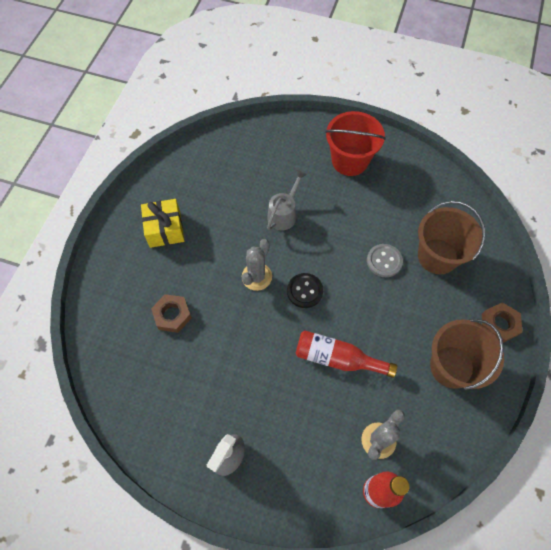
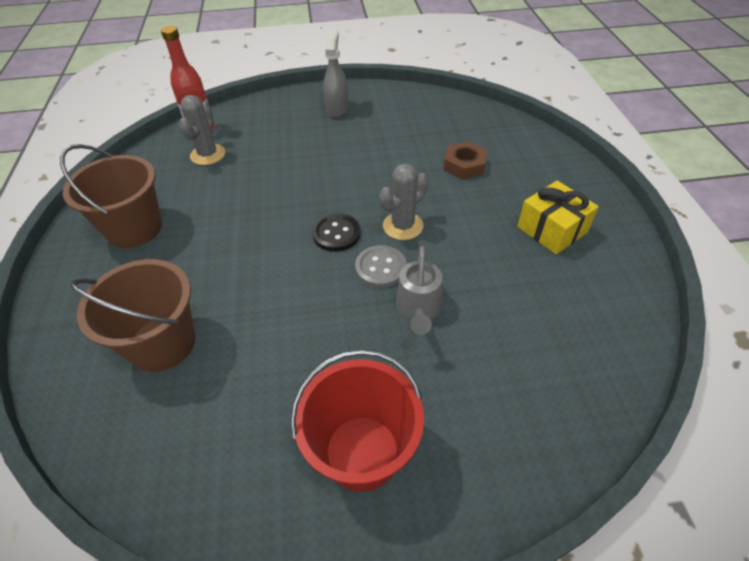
camera: 155 degrees right, 15 degrees down
grey cactus [242,239,272,291] -> grey cactus turned 45 degrees clockwise [379,163,428,240]
red bottle [296,331,397,378] -> none
grey button [367,244,403,277] -> grey button moved to [355,245,406,288]
brown nut [482,302,523,343] -> none

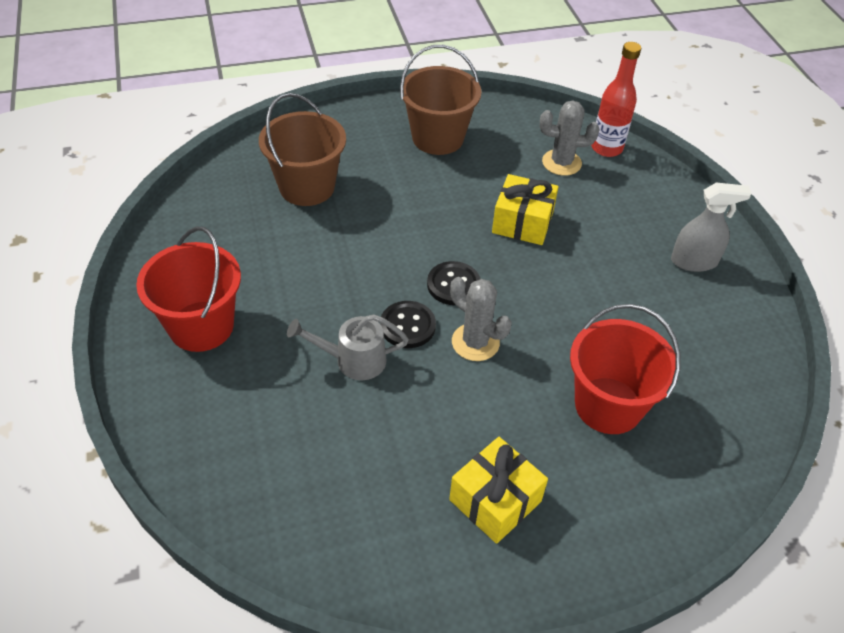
camera: 80 degrees right, 0 degrees up
grey button [355,245,406,288] -> black button [380,301,436,348]
brown nut [444,141,487,179] -> red bucket [570,304,680,434]
none -> yellow gift [492,174,559,245]

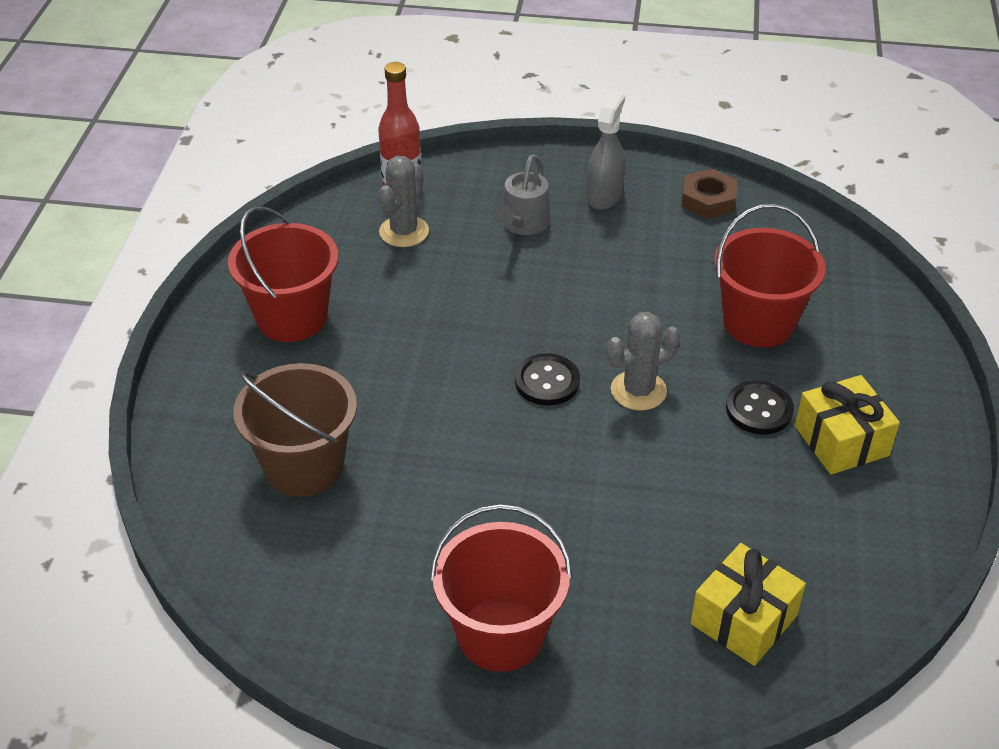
camera: 65 degrees left, 5 degrees down
grey watering can [287,314,409,380] -> grey watering can moved to [494,154,550,235]
black button [380,301,436,348] -> black button moved to [726,380,794,435]
brown bucket [400,45,482,155] -> red bucket [228,206,338,342]
yellow gift [492,174,559,245] -> yellow gift moved to [690,543,806,666]
none -> brown nut [681,169,737,219]

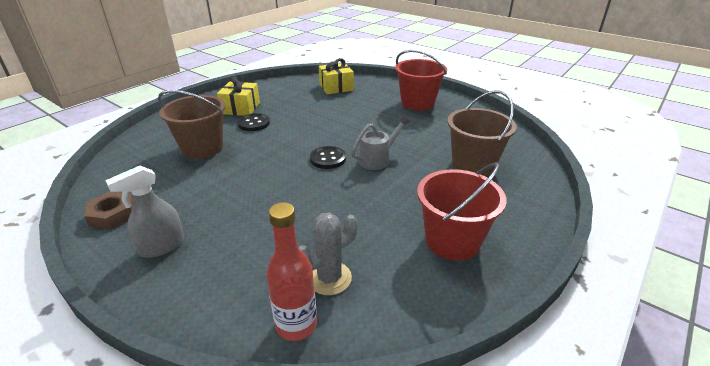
camera: 150 degrees left, 10 degrees down
grey watering can [494,154,550,235] -> grey watering can moved to [351,115,410,170]
grey cactus [606,312,680,411] -> none
red bucket [714,204,825,347] -> brown bucket [158,90,226,159]

